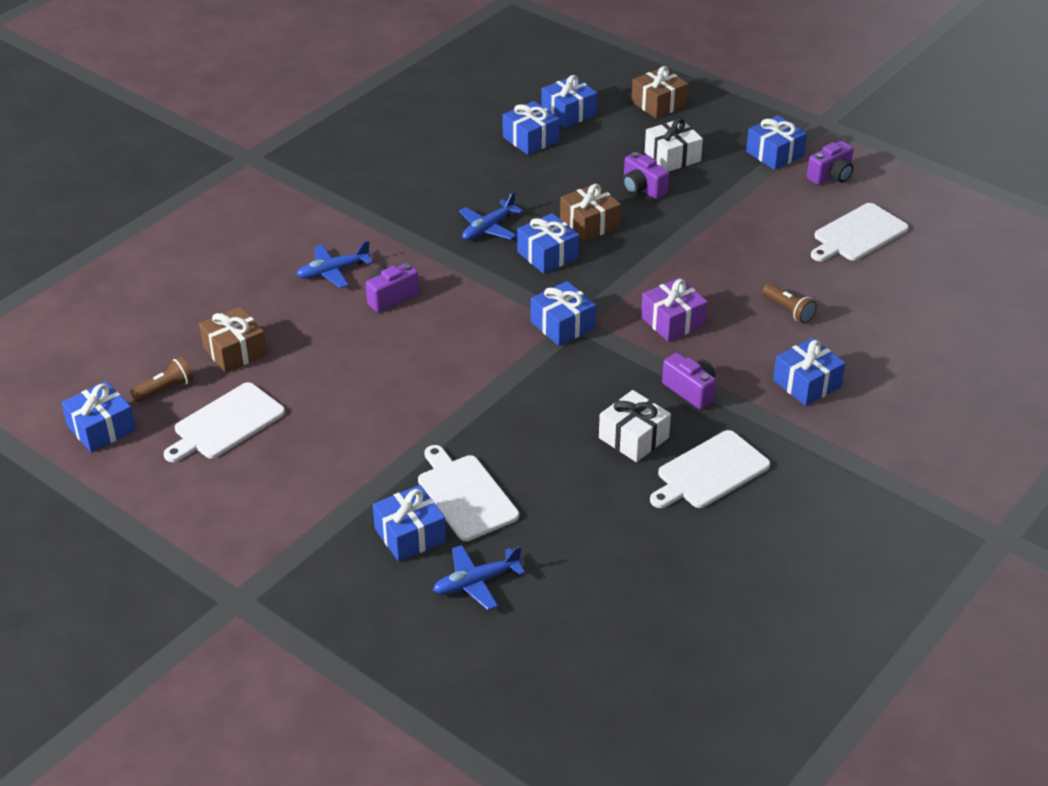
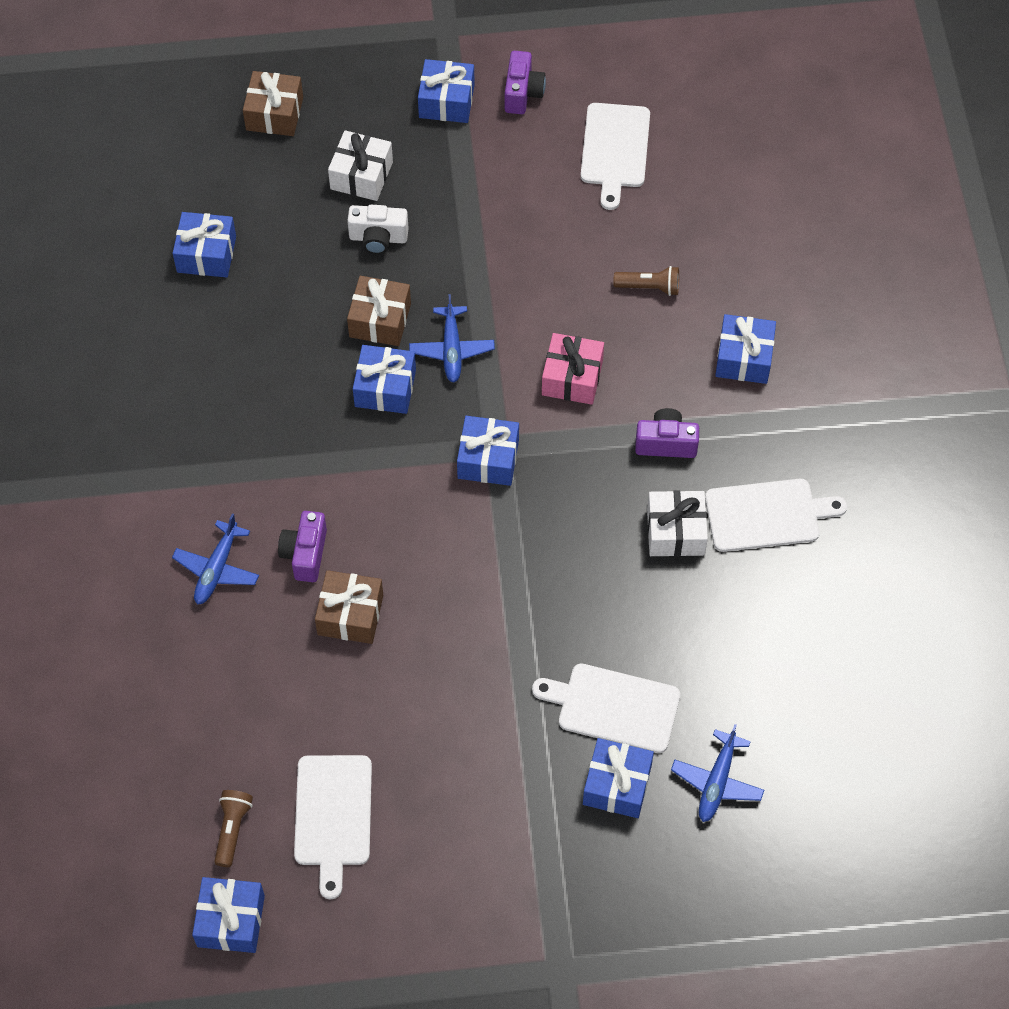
camera: 45 degrees left, 20 degrees up
brown gift [199,307,267,373] -> brown gift moved to [315,570,383,644]
blue plane [459,192,523,240] -> blue plane moved to [409,294,495,383]
blue gift [541,75,597,128] -> none
purple camera [623,152,669,199] -> white camera [347,205,409,254]
purple gift [641,278,708,342] -> pink gift [542,333,604,405]
white cutting board [650,430,770,508] -> white cutting board turned 105 degrees counterclockwise [705,479,847,552]

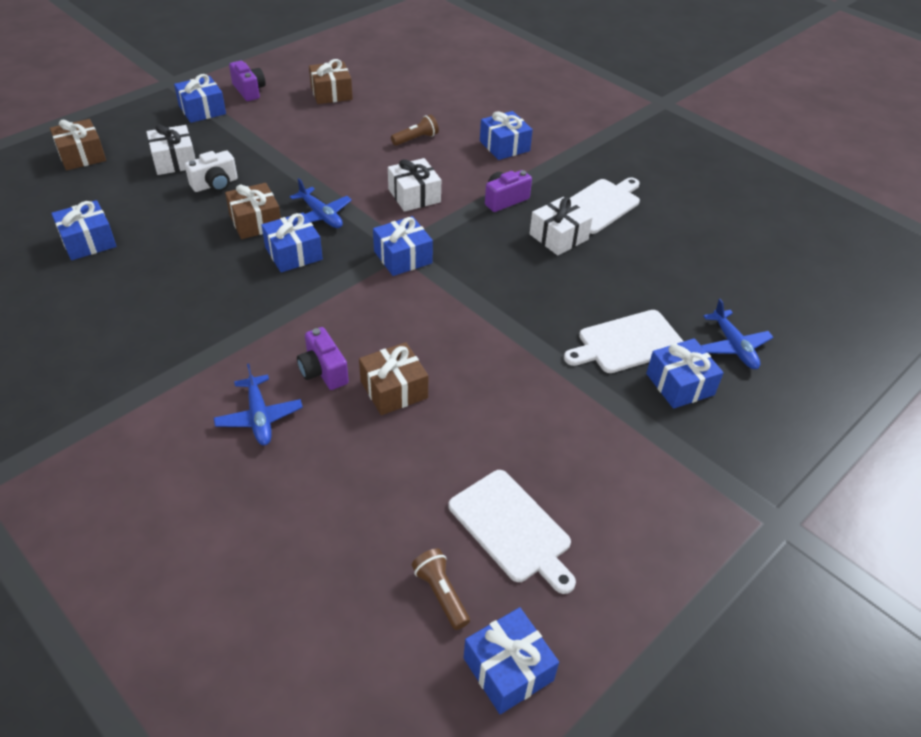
camera: 40 degrees left, 15 degrees down
pink gift [542,333,604,405] -> white gift [388,158,441,212]
white cutting board [581,103,650,210] -> brown gift [309,59,353,104]

